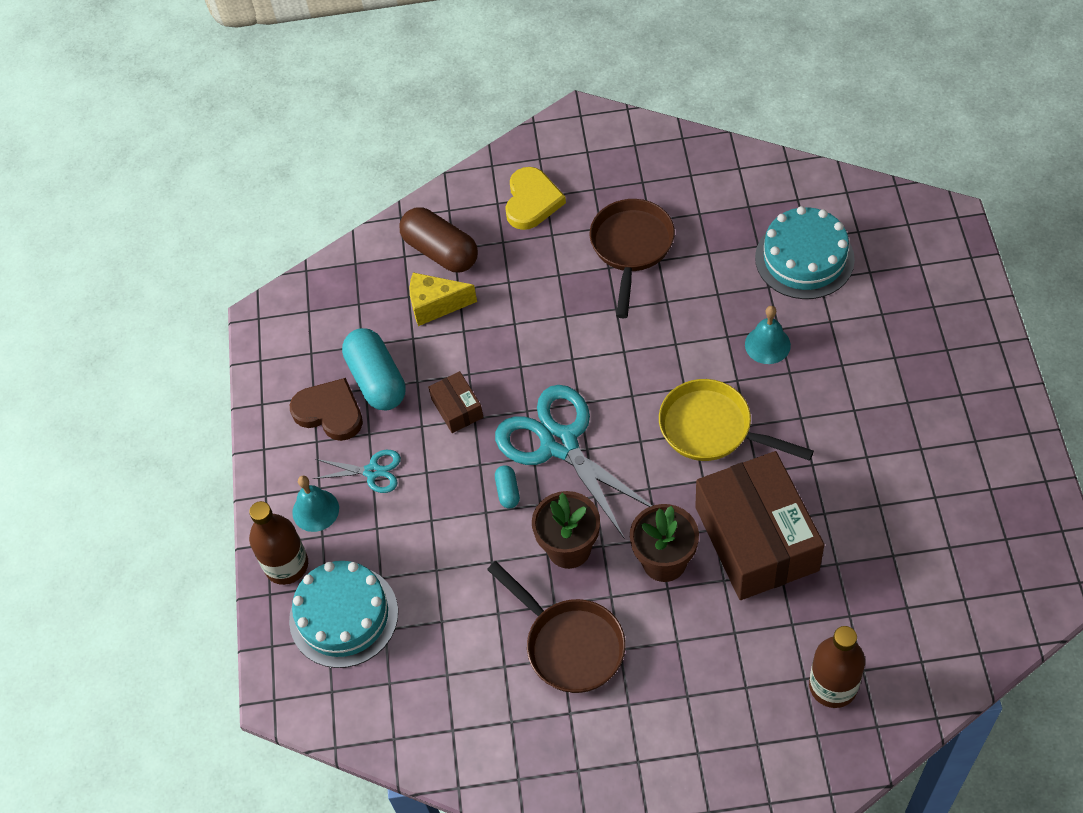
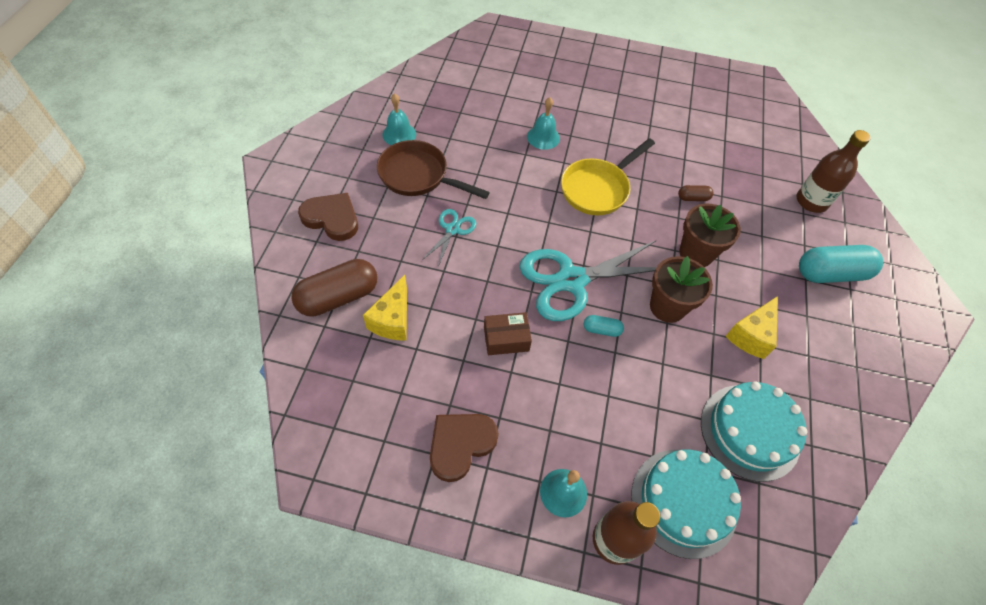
camera: 80 degrees left, 0 degrees up
turquoise scissors [313,450,401,493] -> turquoise scissors moved to [422,209,476,267]
turquoise capsule [342,328,406,411] -> turquoise capsule moved to [799,245,883,283]
brown pan [487,561,626,693] -> yellow cheese [725,296,778,359]
yellow heart [505,167,566,230] -> brown heart [298,193,358,241]
brown box [695,451,824,600] -> brown capsule [678,185,714,201]
turquoise cake [755,206,855,299] -> turquoise cake moved to [701,381,807,482]
none -> turquoise bell [382,93,416,145]

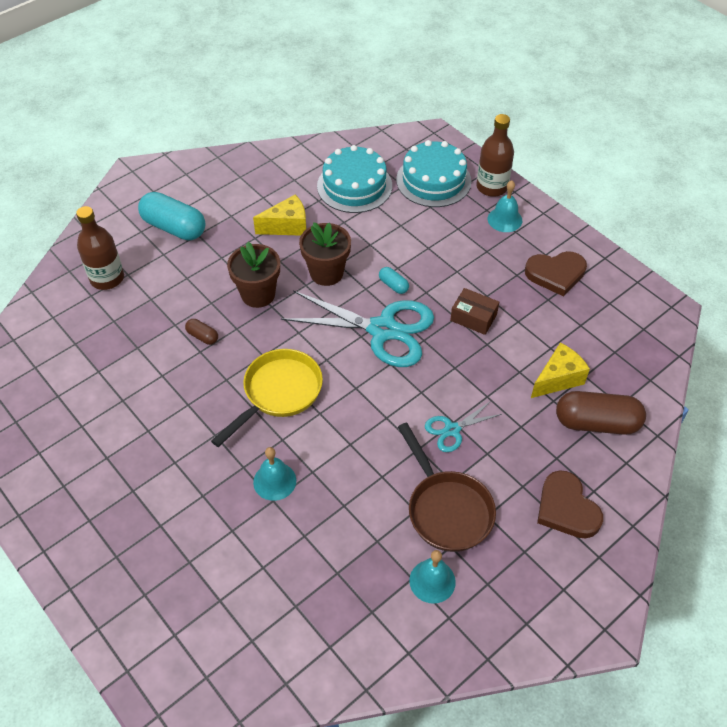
camera: 140 degrees left, 5 degrees down
yellow pan [561,138,655,215] -> yellow pan turned 45 degrees counterclockwise [211,349,323,447]

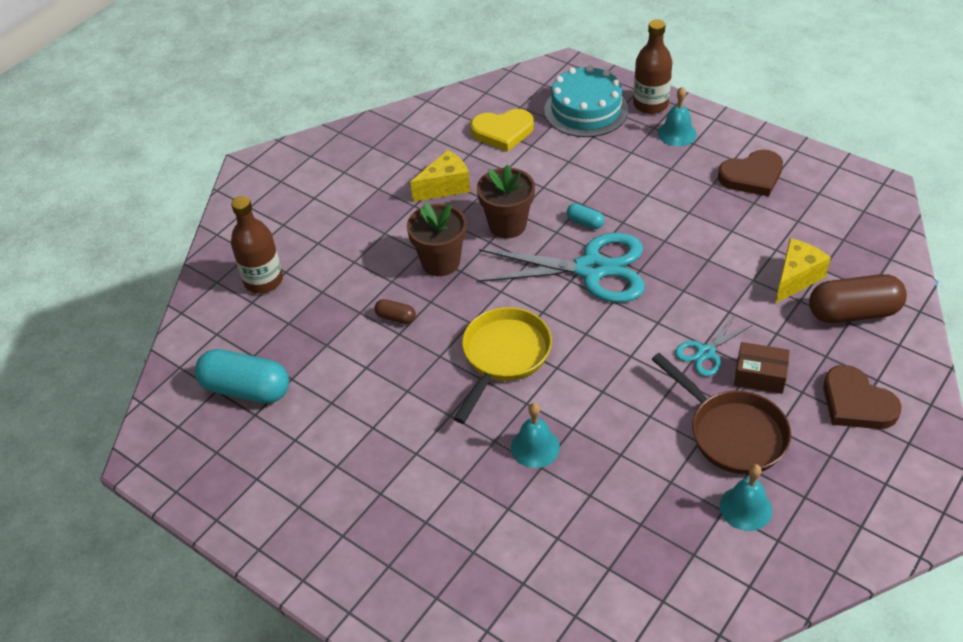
camera: 10 degrees left, 5 degrees down
turquoise capsule [138,192,205,240] -> turquoise capsule moved to [195,349,289,404]
turquoise cake [317,145,392,213] -> yellow heart [470,109,534,152]
brown box [450,288,499,335] -> brown box moved to [734,342,790,394]

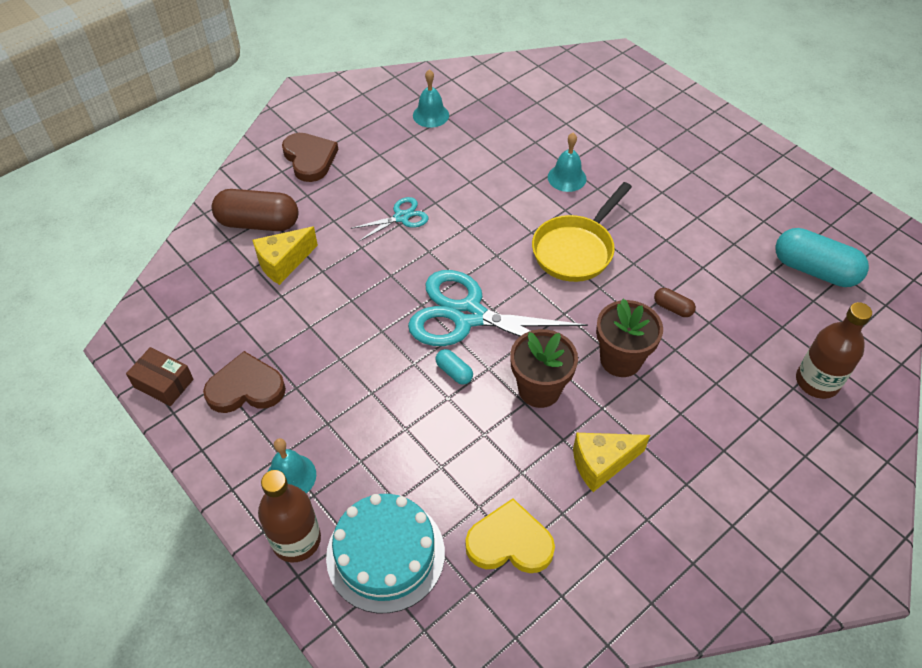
camera: 170 degrees left, 5 degrees up
brown pan [651,353,791,474] -> none
brown box [734,342,790,394] -> brown box moved to [126,347,194,406]

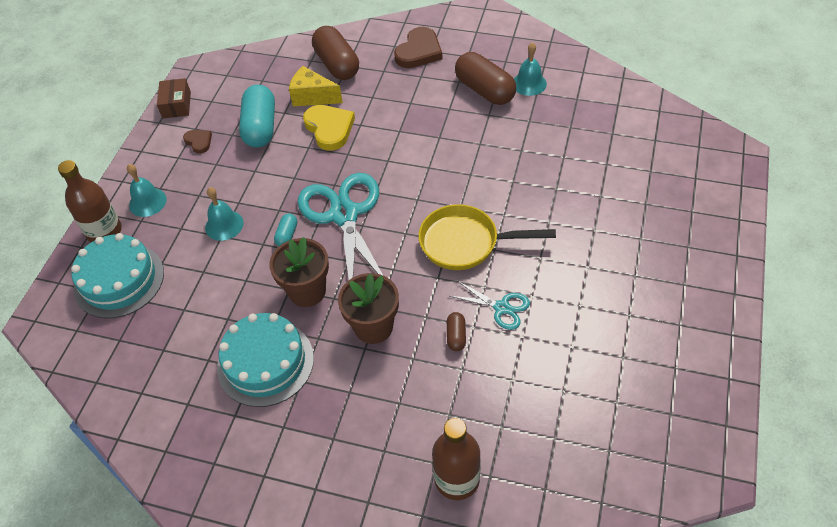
camera: 60 degrees right, 0 degrees up
brown heart [203,351,286,413] -> brown heart [183,130,212,154], size x0.55
turquoise scissors [351,197,428,241] -> turquoise scissors moved to [450,281,530,330]
yellow heart [465,498,555,573] -> yellow heart moved to [303,105,355,151]
turquoise bell [548,133,587,192] -> turquoise bell moved to [205,187,243,241]
yellow cheese [573,433,650,492] -> turquoise cake [217,313,314,407]
turquoise capsule [775,228,869,287] -> turquoise capsule moved to [239,85,275,147]
none -> brown capsule [455,52,516,105]

